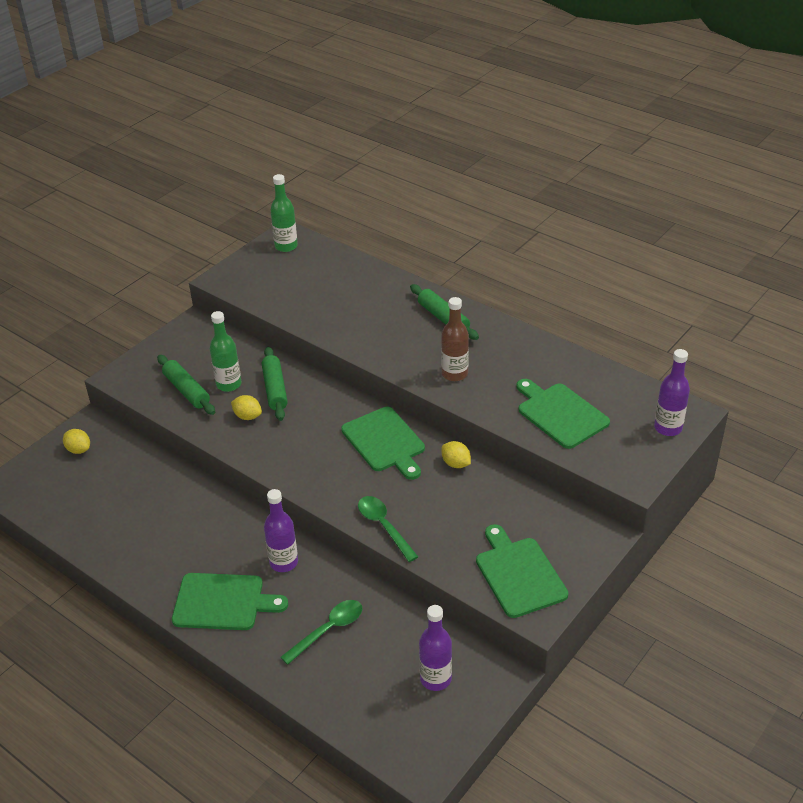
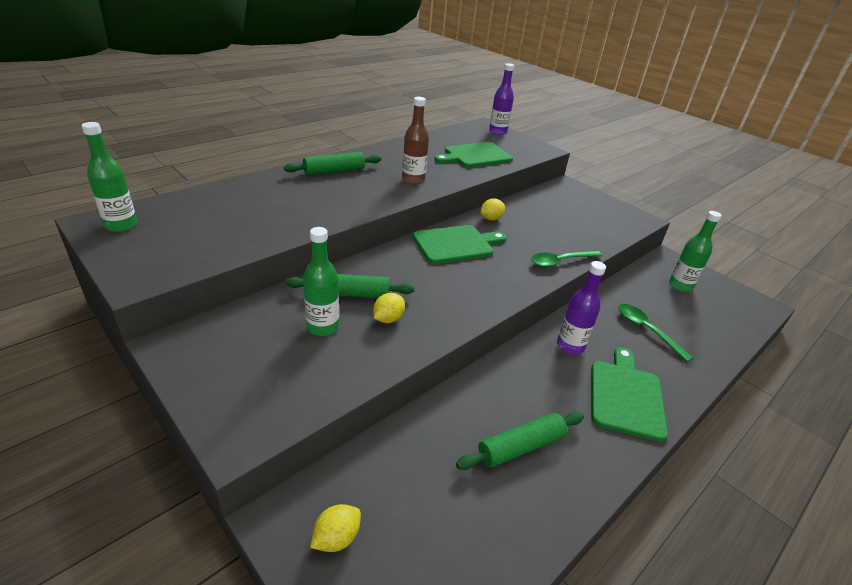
camera: 85 degrees left, 5 degrees down
green rolling pin [157,355,215,415] -> green rolling pin moved to [456,412,584,470]
purple bottle [419,605,452,691] -> green bottle [669,211,722,292]
green cutting board [476,524,568,618] -> none

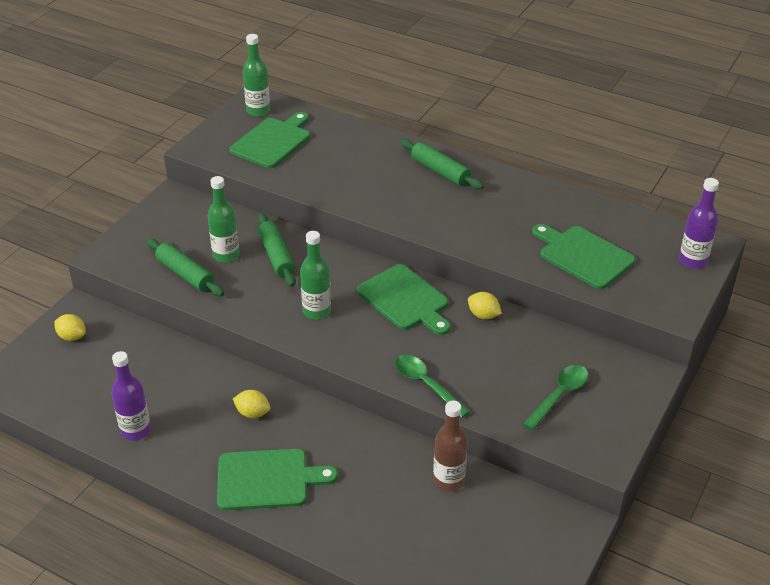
camera: 75 degrees right, 5 degrees up
yellow lemon [373,293,405,323] -> yellow lemon moved to [233,390,270,418]
brown bottle [402,97,429,185] -> brown bottle moved to [433,400,468,491]
green rolling pin [456,412,584,470] -> green rolling pin moved to [147,239,224,296]
purple bottle [557,261,606,354] -> purple bottle moved to [111,351,151,441]
green spoon [618,304,694,362] -> green spoon moved to [523,365,588,430]
green bottle [669,211,722,292] -> green bottle moved to [300,231,331,320]
none -> green cutting board [230,112,310,168]

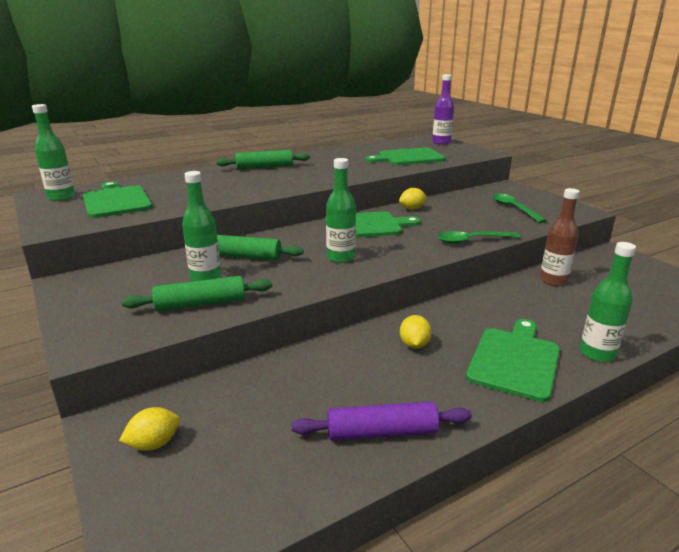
camera: 60 degrees left, 15 degrees down
purple bottle [111,351,151,441] -> purple rolling pin [292,401,472,441]
yellow lemon [233,390,270,418] -> yellow lemon turned 45 degrees counterclockwise [400,315,432,349]
none -> green bottle [580,242,636,362]

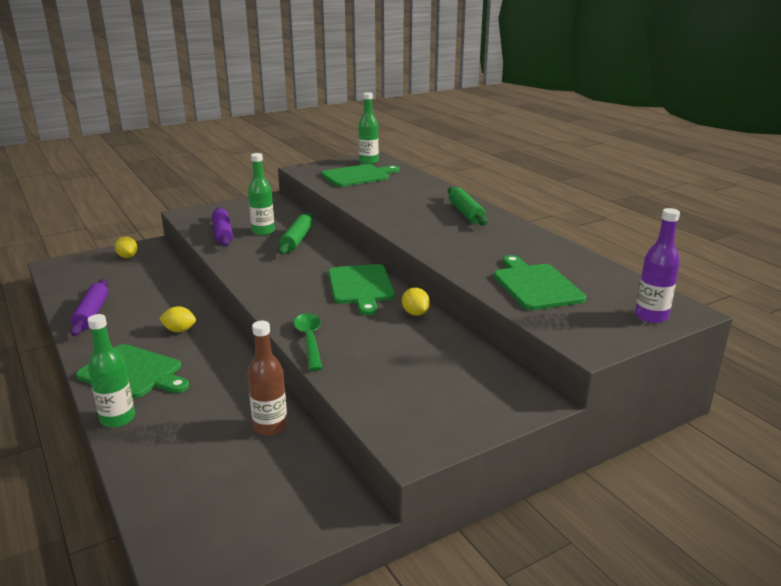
camera: 90 degrees right, 0 degrees up
green rolling pin [122,276,272,311] -> purple rolling pin [212,207,233,247]
green bottle [326,158,356,263] -> none
green spoon [492,193,547,223] -> none

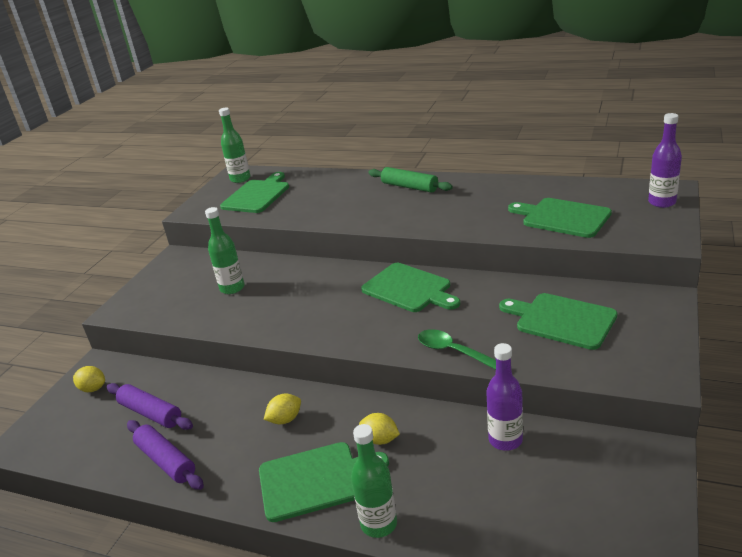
camera: 35 degrees left, 5 degrees up
purple rolling pin [212,207,233,247] -> purple rolling pin moved to [107,383,193,430]
brown bottle [247,321,287,436] -> purple bottle [486,343,523,451]
green rolling pin [278,213,313,255] -> none
yellow lemon [402,288,430,316] -> yellow lemon moved to [359,413,400,445]
none -> green cutting board [499,293,617,350]

